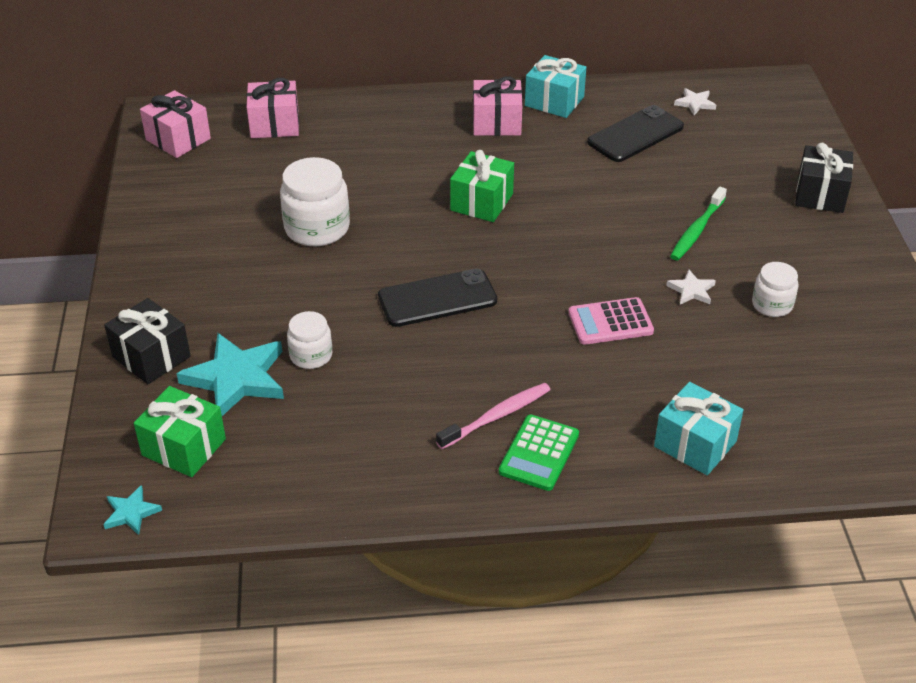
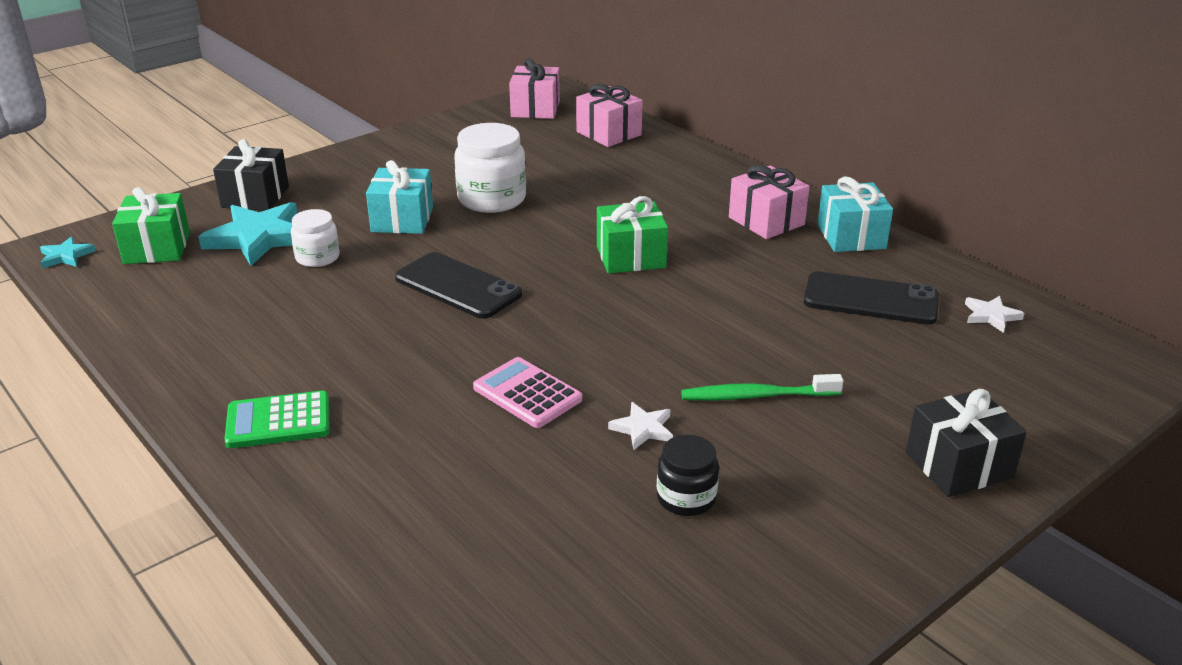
camera: 55 degrees right, 10 degrees down
pink toothbrush [436,383,550,449] -> none
turquoise gift [654,382,744,475] -> turquoise gift moved to [366,160,433,234]
white jar [752,262,798,317] -> black jar [657,435,719,516]

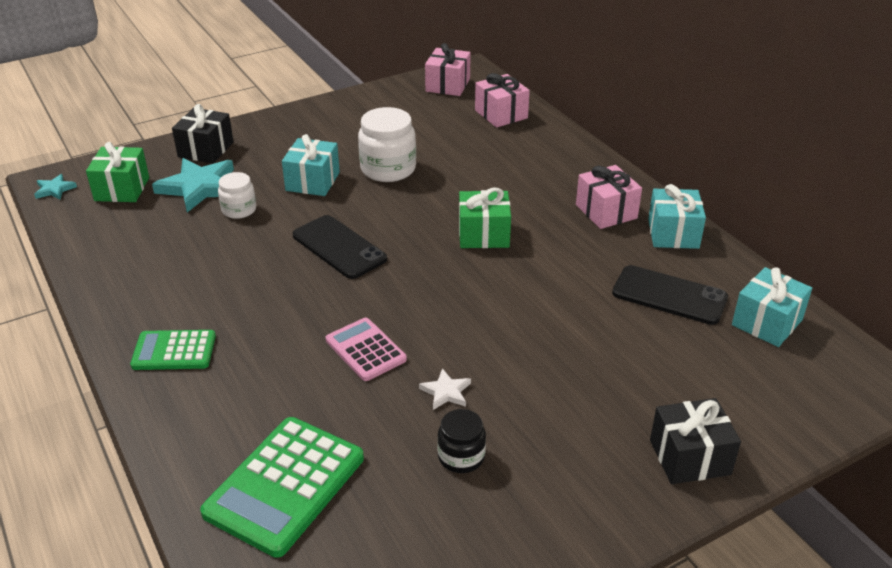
camera: 10 degrees right, 5 degrees up
green toothbrush [681,374,843,401] -> none
white star [965,296,1024,333] -> turquoise gift [732,267,812,347]
none -> green calculator [200,417,364,558]

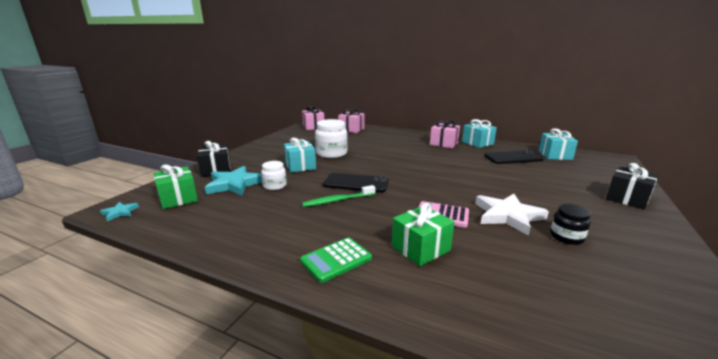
camera: 35 degrees left, 15 degrees down
green calculator [200,417,364,558] -> none
white star [419,368,471,410] -> white star [475,194,549,236], size x2.07
green gift [459,188,511,248] -> green gift moved to [392,203,454,266]
none -> green toothbrush [302,185,375,207]

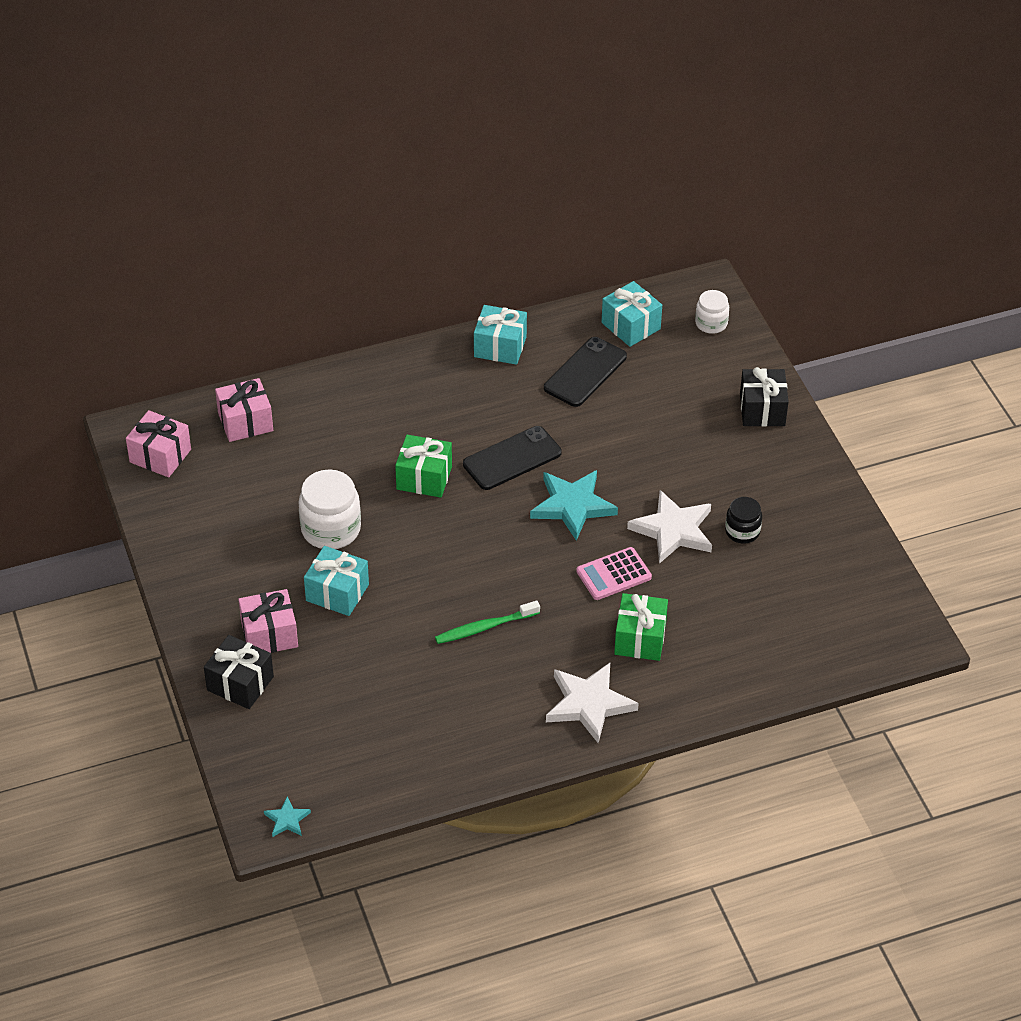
camera: 45 degrees left, 25 degrees up
green gift [154,164,198,209] -> green gift moved to [395,435,452,498]
turquoise star [205,166,262,196] -> turquoise star moved to [530,470,618,541]
white jar [261,161,287,190] -> white jar moved to [695,290,729,334]
green calculator [300,237,372,283] -> white star [546,663,639,743]
green toothbrush [302,185,375,207] -> green toothbrush turned 45 degrees clockwise [435,601,540,644]
black phone [323,173,389,193] -> black phone moved to [463,426,562,490]
pink gift [430,120,460,148] -> pink gift moved to [238,589,298,653]

